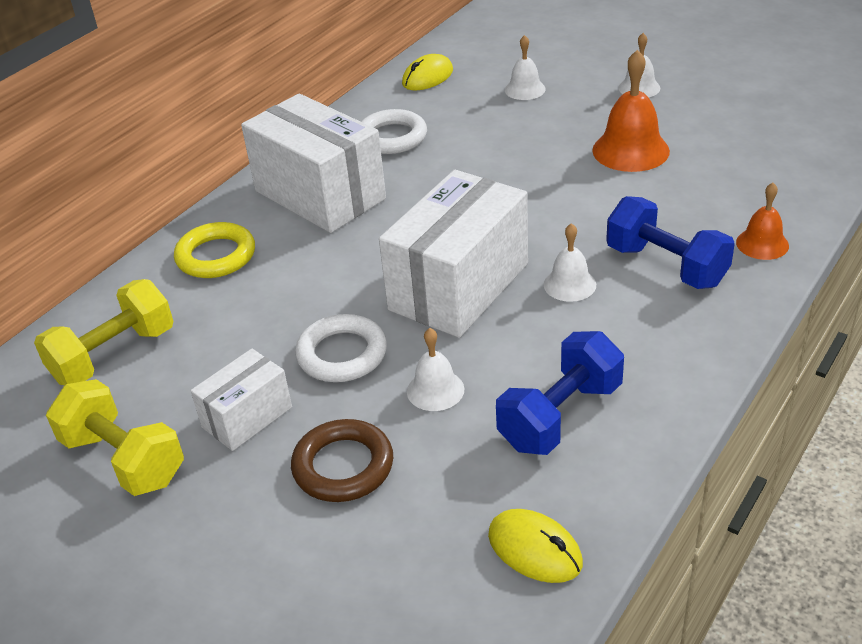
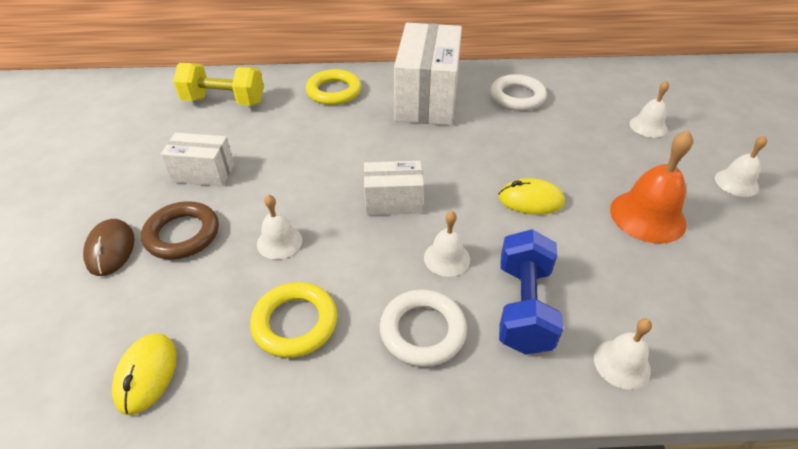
camera: 50 degrees right, 5 degrees up
yellow dumbbell [46,379,184,496] -> none
white ring [295,314,387,382] -> white ring moved to [380,289,467,367]
white box [379,170,528,338] -> white box [364,161,424,215], size x0.53
yellow mouse [402,54,453,90] -> yellow mouse moved to [499,178,565,215]
blue dumbbell [496,331,624,455] -> yellow ring [250,282,337,358]
orange bell [736,183,789,260] -> white bell [594,318,652,390]
none -> brown mouse [83,219,135,276]

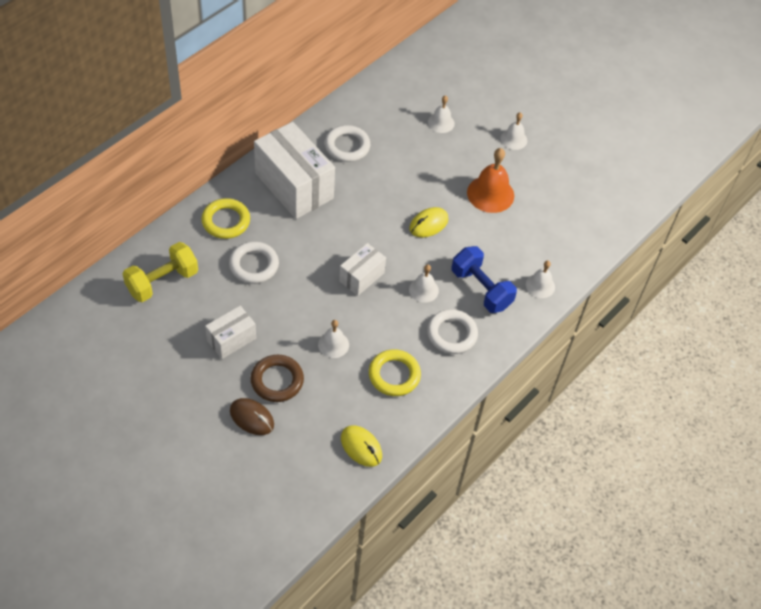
camera: 50 degrees left, 10 degrees up
none -> white ring [229,242,279,284]

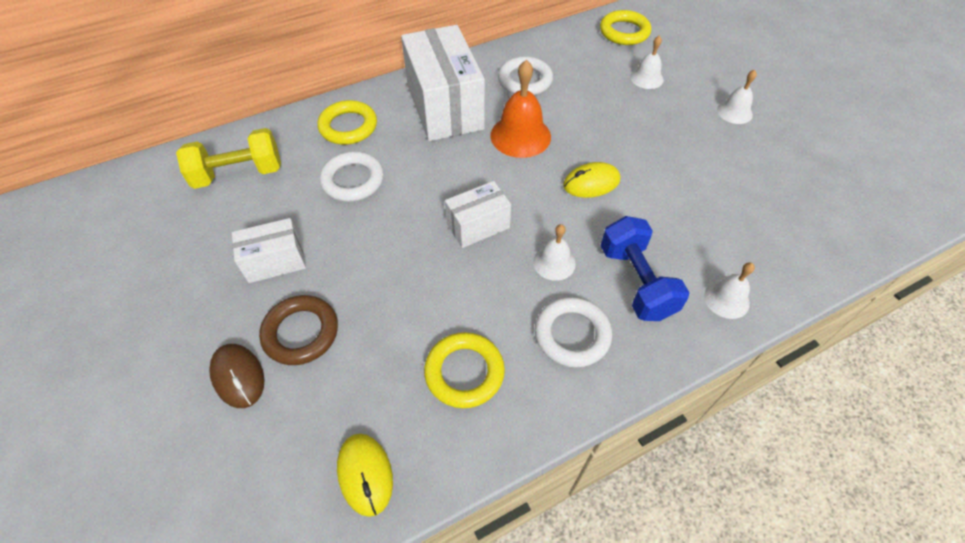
camera: 25 degrees right, 0 degrees up
white bell [318,320,349,358] -> none
orange bell [467,148,514,213] -> orange bell moved to [490,60,551,158]
none -> yellow ring [600,10,651,45]

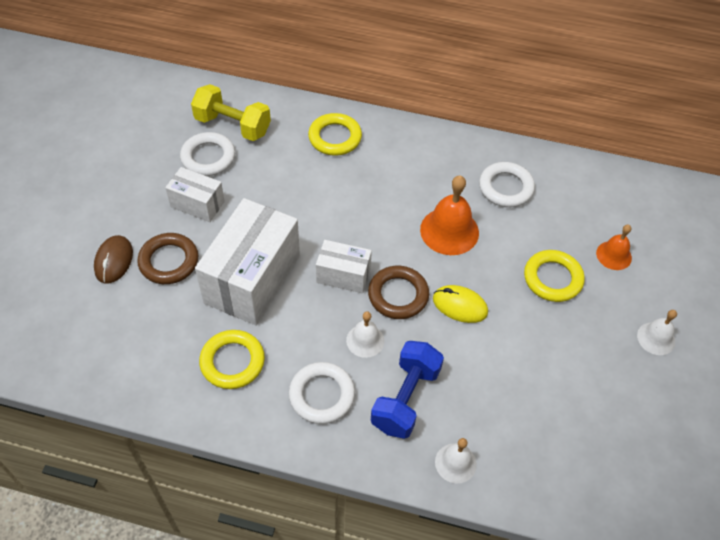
camera: 40 degrees right, 0 degrees up
white ring [319,151,384,202] -> white ring moved to [180,132,235,176]
yellow mouse [337,434,393,517] -> none
white box [401,25,485,141] -> white box moved to [195,198,300,326]
yellow ring [600,10,651,45] -> yellow ring moved to [524,250,585,302]
white bell [630,36,664,89] -> orange bell [596,225,632,270]
none -> brown ring [368,266,429,319]

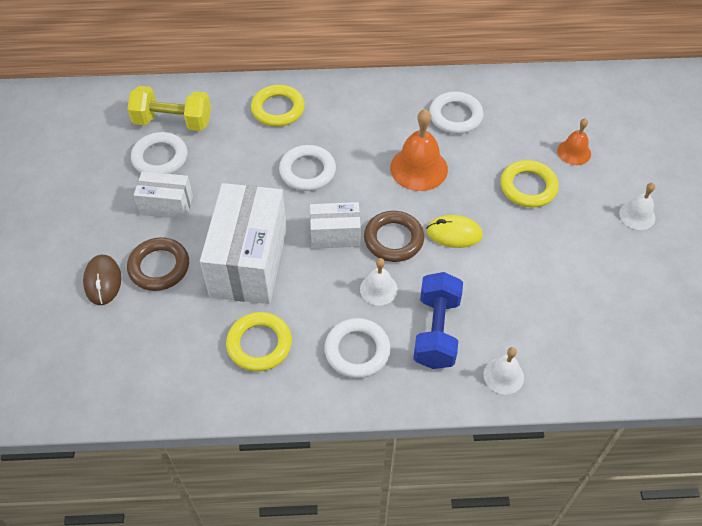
camera: 15 degrees left, 0 degrees up
none -> white ring [279,145,336,191]

